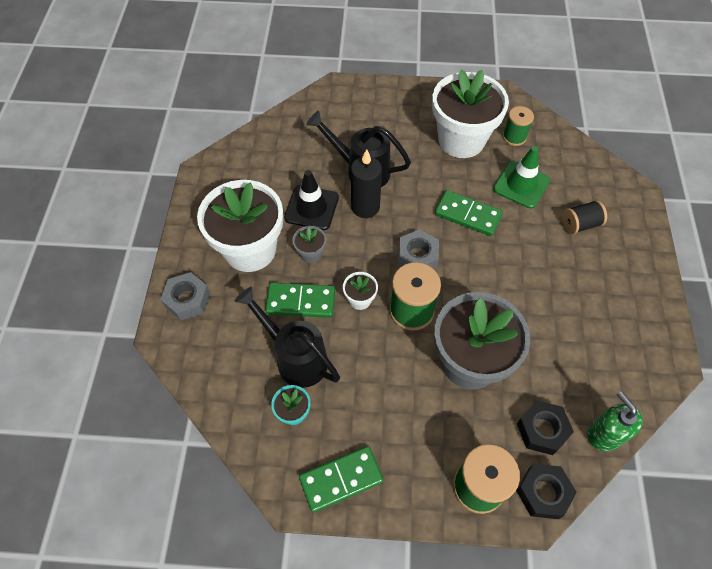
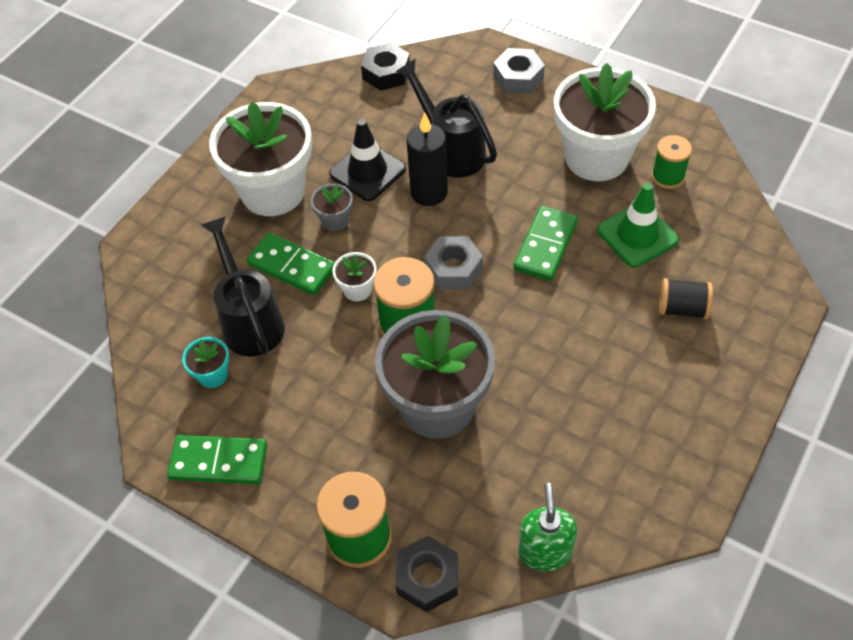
camera: 30 degrees right, 5 degrees down
grey nut [160,272,210,320] -> grey nut moved to [493,48,545,94]
green domino [435,190,503,236] -> green domino turned 60 degrees clockwise [513,206,578,281]
black nut [517,400,574,455] -> black nut moved to [361,43,410,91]

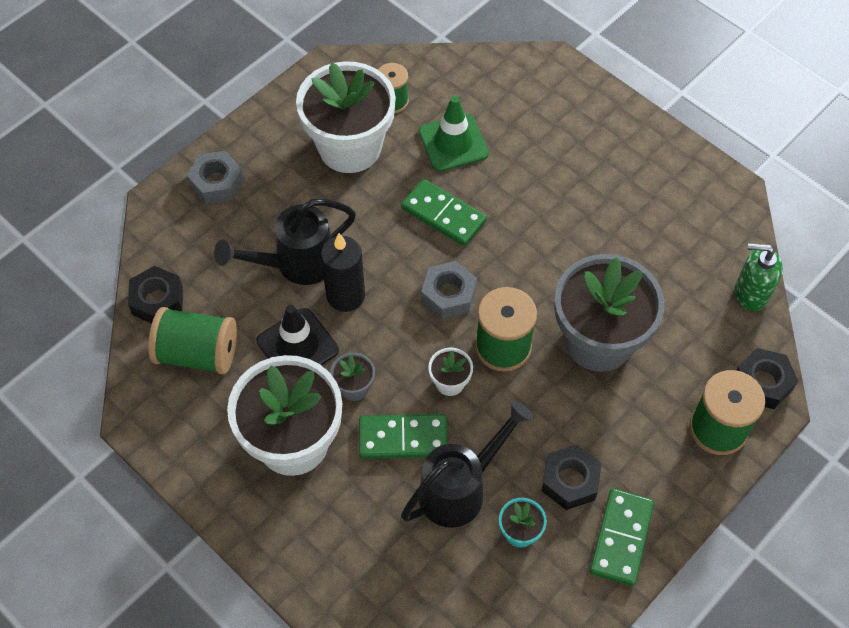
camera: 80 degrees left, 5 degrees up
black watering can [201,216,285,357] -> black watering can turned 150 degrees clockwise [401,400,534,528]
green domino [247,232,335,295] -> green domino turned 45 degrees clockwise [359,414,448,459]
black spool [659,278,713,319] -> none
none -> green spool [148,307,237,374]
none -> black nut [542,444,602,510]

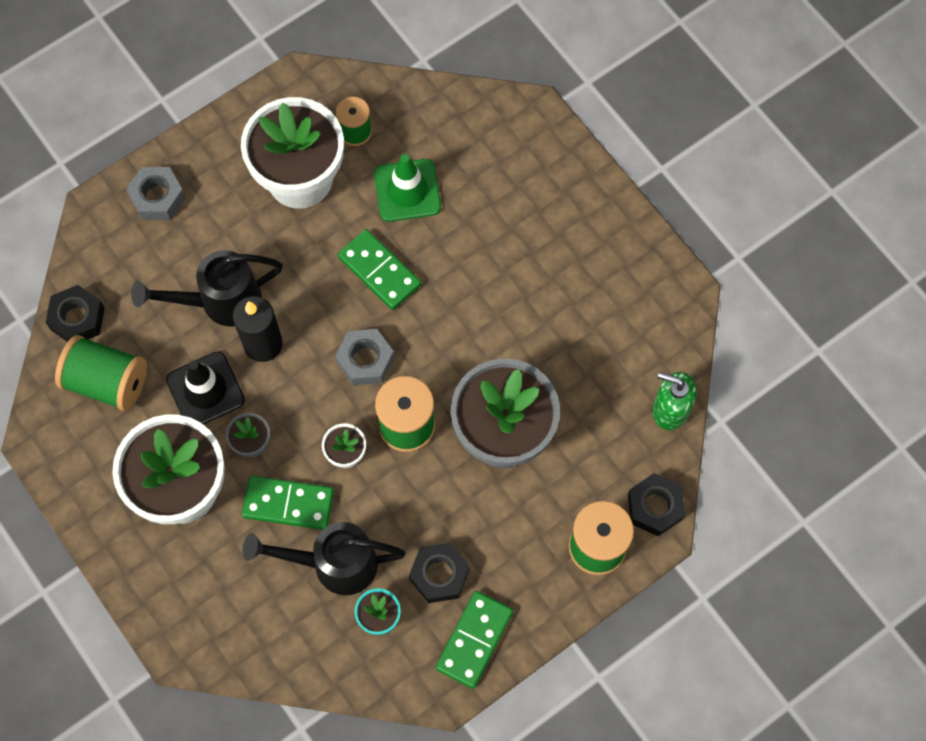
camera: 10 degrees right, 10 degrees up
black watering can [401,400,534,528] -> black watering can turned 150 degrees counterclockwise [242,522,406,595]

